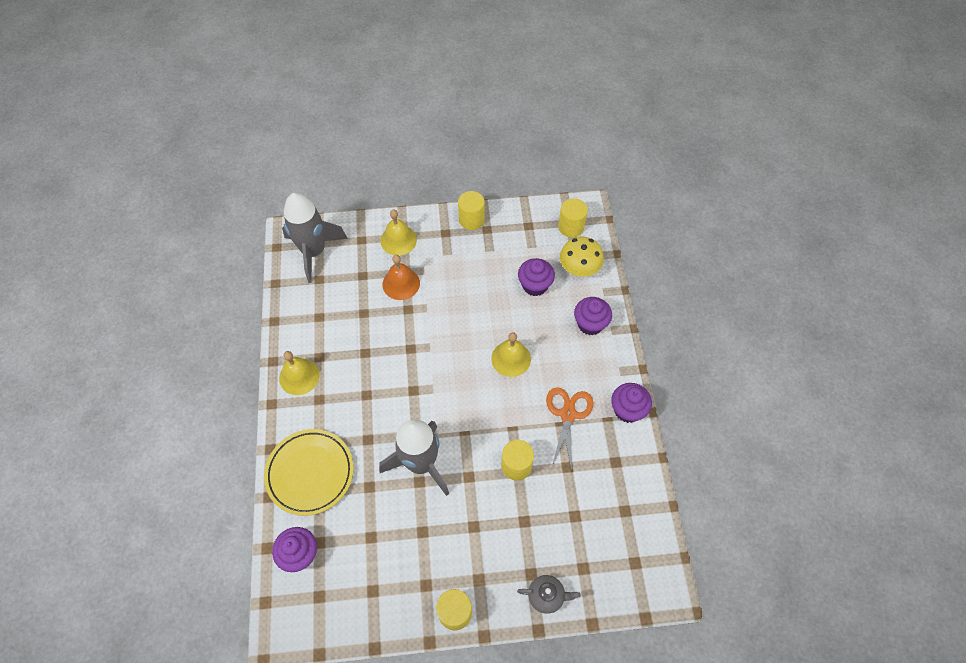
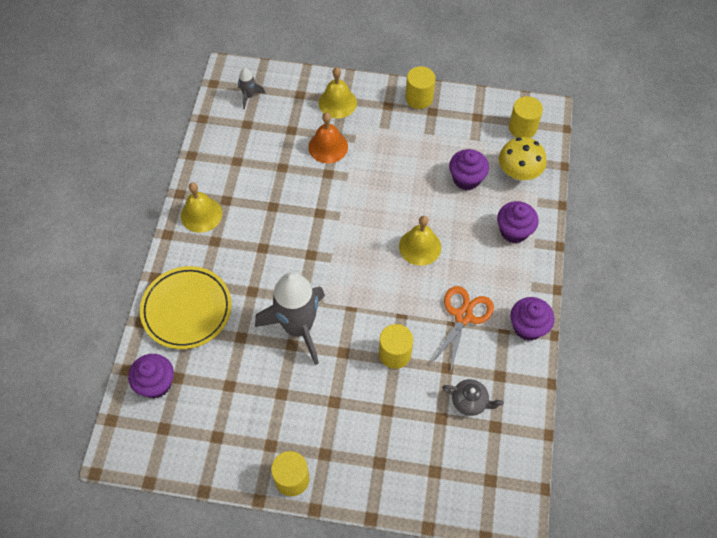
camera: 15 degrees right, 0 degrees up
grey rocket [282,193,348,283] -> grey rocket [238,68,266,109], size x0.43
grey teapot [517,575,581,614] -> grey teapot moved to [442,379,504,416]

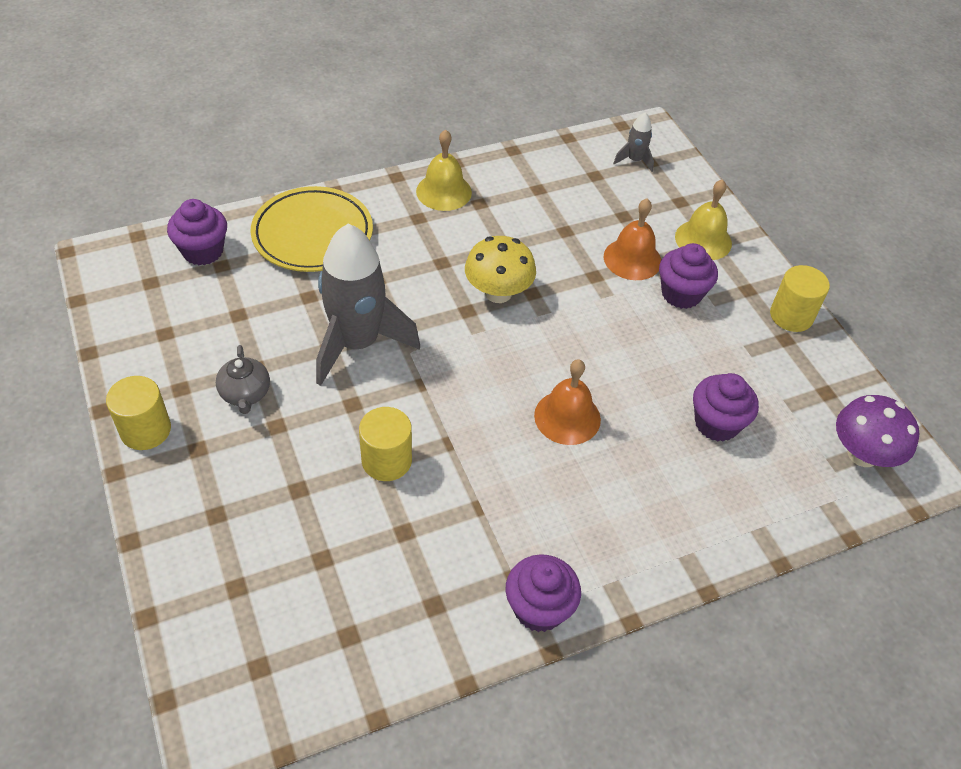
camera: 55 degrees right, 10 degrees down
yellow bell [399,216,441,266] -> orange bell [534,359,601,445]
orange scissors [430,286,494,374] -> none
grey teapot [442,379,504,416] -> grey teapot moved to [216,345,270,414]
purple cupcake [497,201,539,243] -> purple cupcake moved to [659,243,718,309]
yellow mushroom [499,137,546,181] -> yellow mushroom moved to [465,236,536,303]
yellow cylinder [509,96,543,138] -> purple mushroom [836,395,919,467]

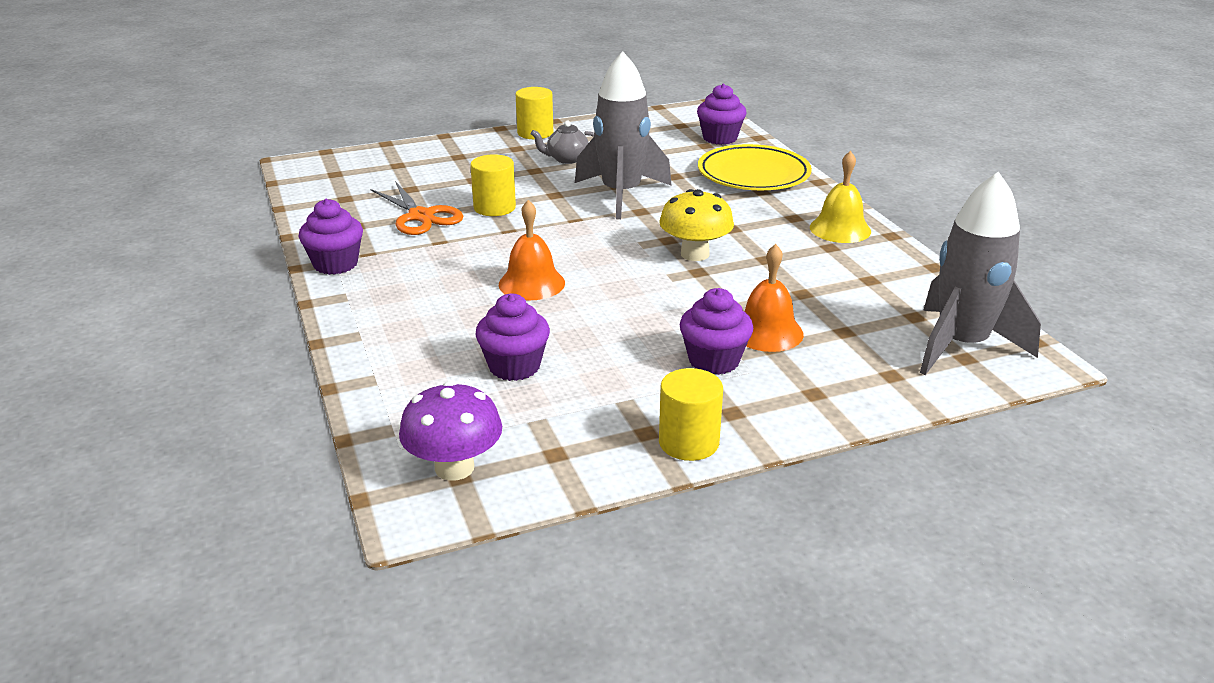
camera: 95 degrees right, 20 degrees down
grey rocket [613,112,654,172] -> grey rocket [920,172,1041,375], size x2.31
yellow bell [675,179,732,260] -> none
none -> orange scissors [371,181,464,235]

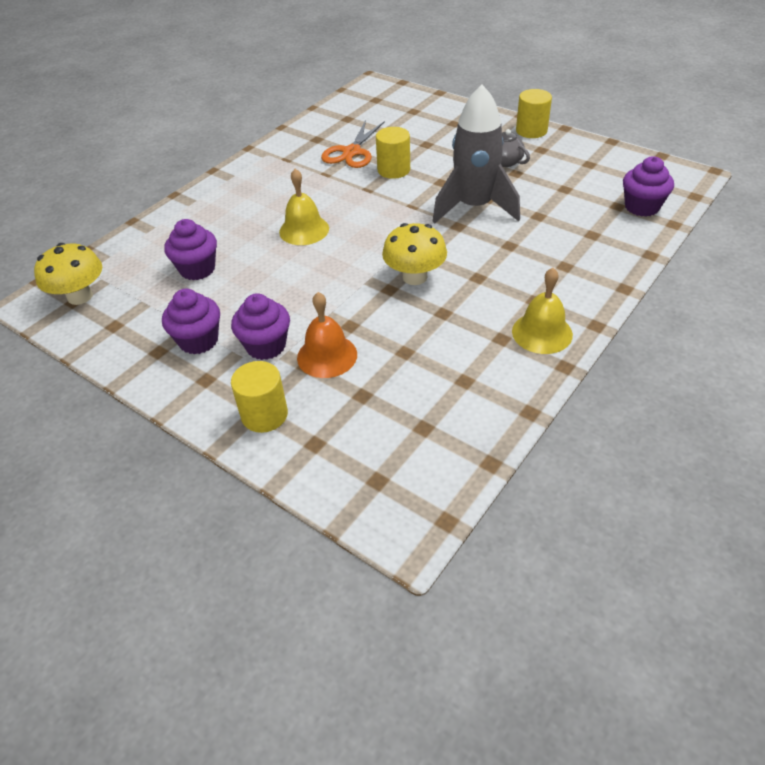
camera: 60 degrees right, 15 degrees up
purple cupcake [299,199,363,275] -> purple cupcake moved to [162,289,220,354]
purple mushroom [399,381,502,481] -> yellow mushroom [34,243,102,305]
orange bell [499,200,565,300] -> yellow bell [279,169,329,245]
yellow cylinder [659,368,723,461] -> yellow cylinder moved to [231,361,288,433]
yellow plate [698,144,812,190] -> none
grey rocket [920,172,1041,375] -> none

